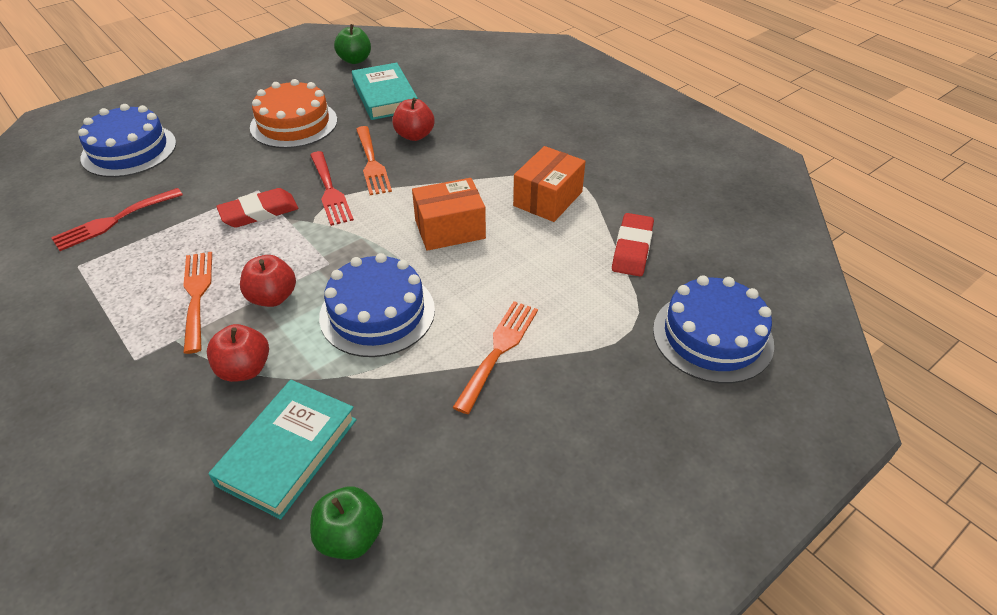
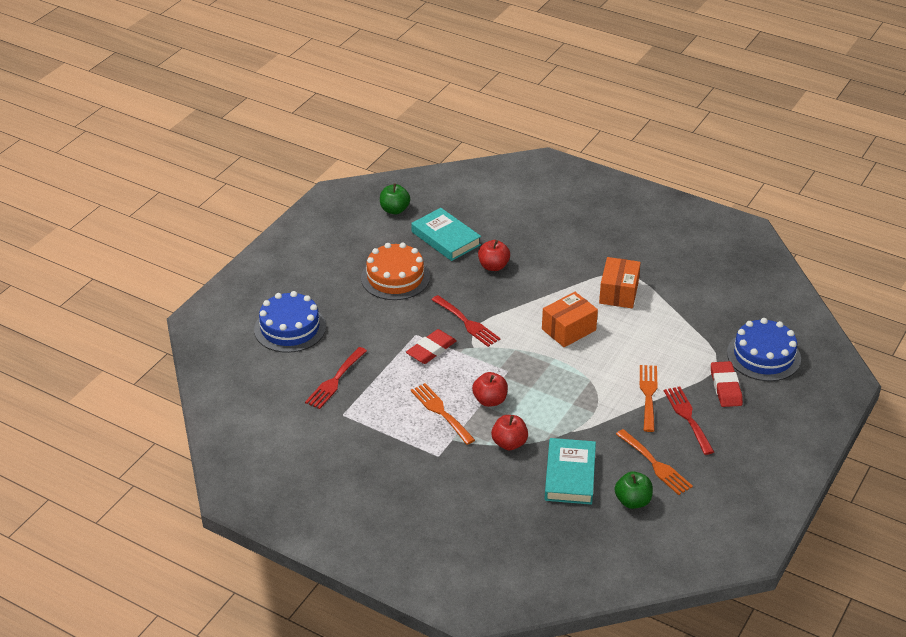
camera: 20 degrees left, 5 degrees down
blue cake [319,253,435,357] -> none
orange fork [356,126,392,195] -> orange fork moved to [616,429,693,495]
red eraser [612,213,654,276] -> red eraser moved to [711,361,743,407]
none -> red fork [664,386,714,455]

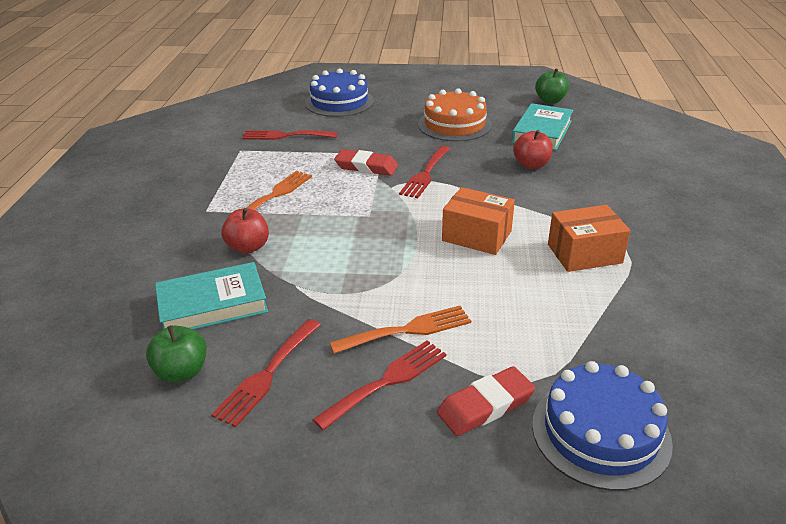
camera: 65 degrees right, 5 degrees down
red apple [472,372,508,407] -> none
orange fork [616,429,693,495] -> red fork [211,319,321,427]

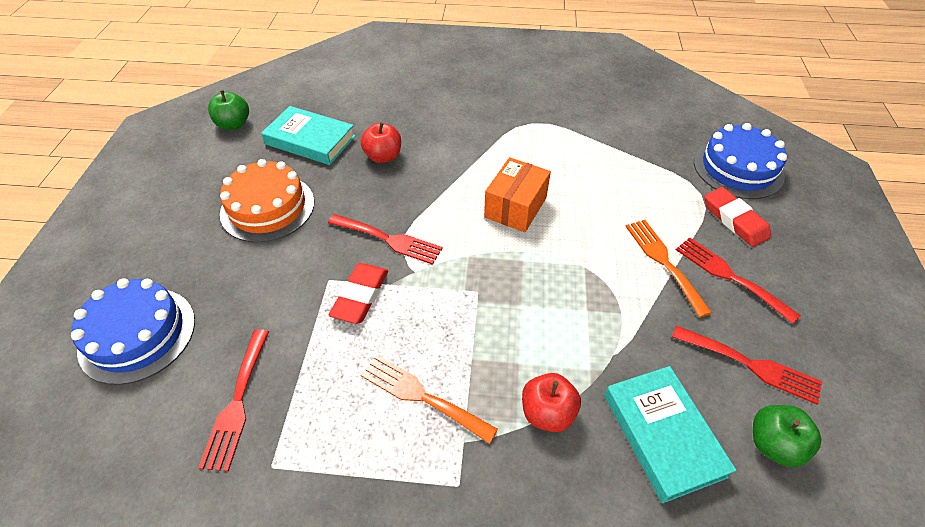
camera: 90 degrees left, 15 degrees up
orange box [548,205,630,272] -> none

